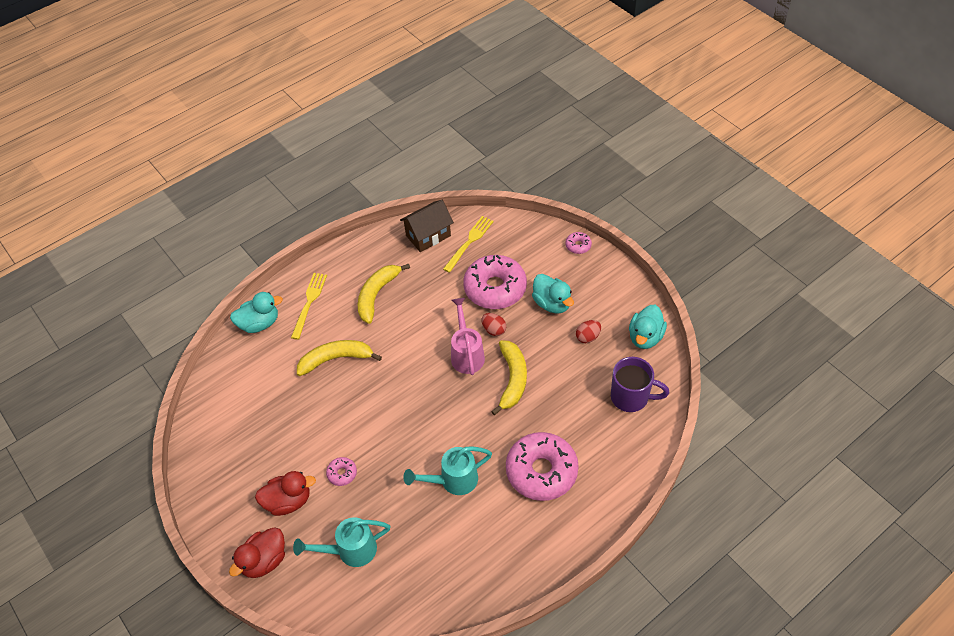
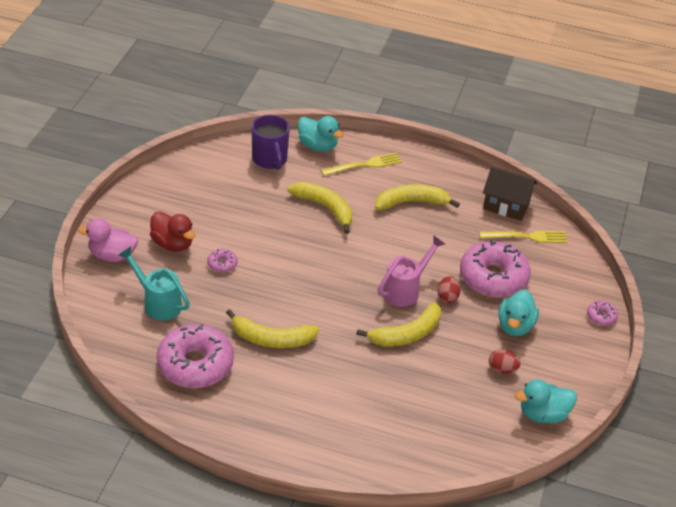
camera: 50 degrees right, 10 degrees down
red duck [229,527,285,578] -> pink duck [78,218,138,262]
turquoise watering can [403,446,492,495] -> yellow banana [226,309,319,348]
pink donut [506,432,579,501] -> pink donut moved to [157,324,234,388]
purple mug [611,357,669,412] -> purple mug moved to [252,115,290,170]

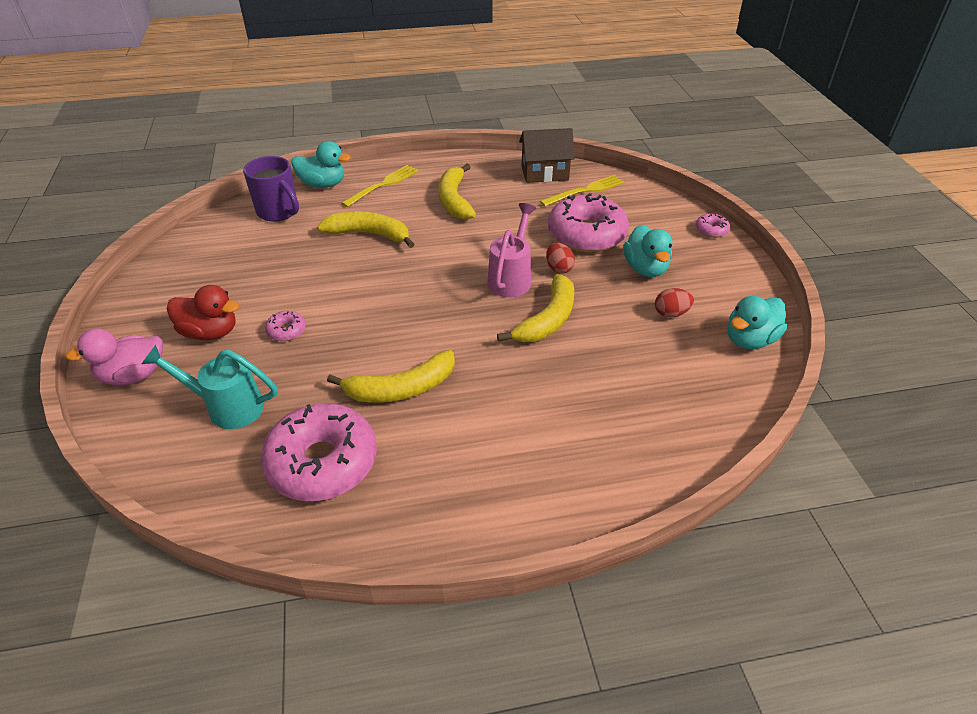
camera: 25 degrees left, 0 degrees up
yellow banana [375,184,460,210] -> yellow banana turned 60 degrees counterclockwise [438,164,476,220]

